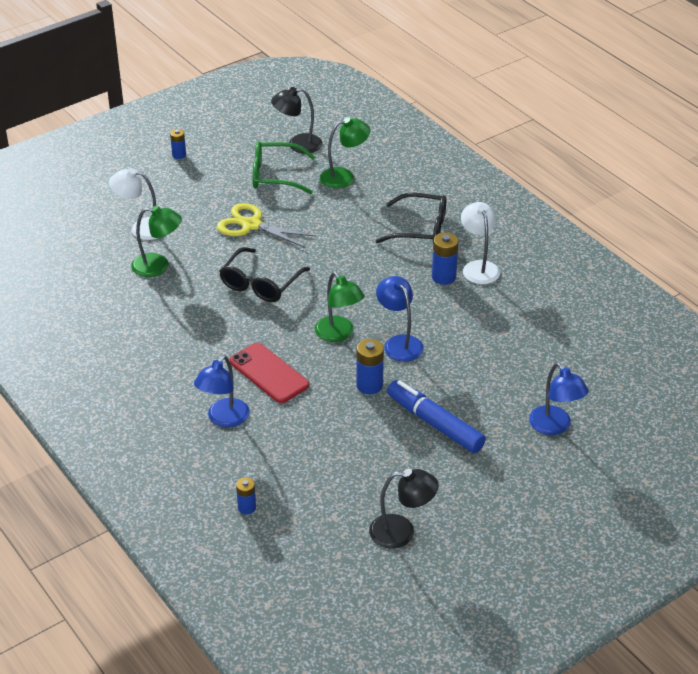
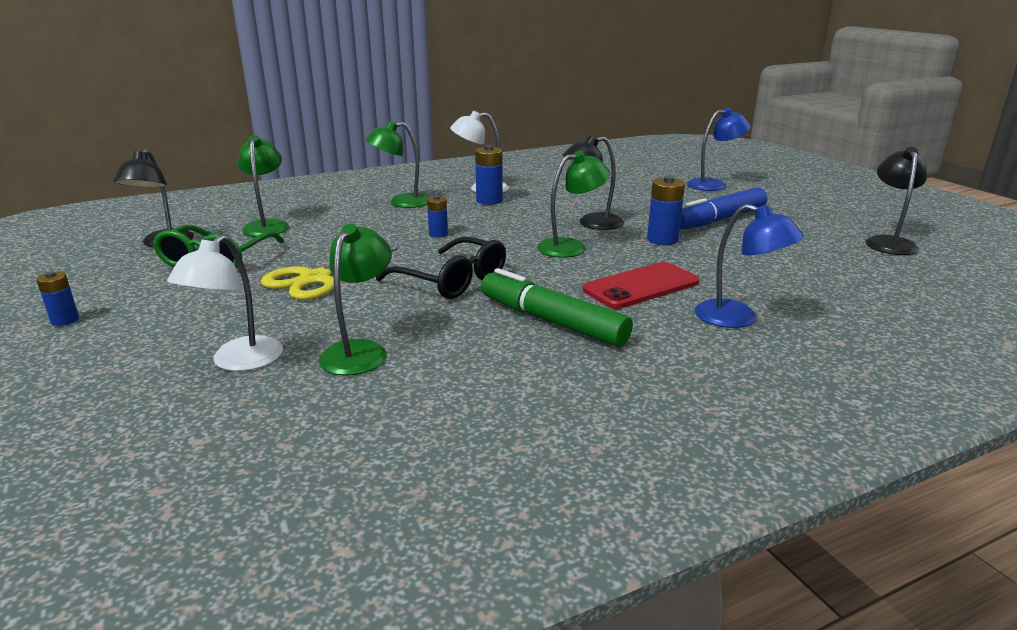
camera: 80 degrees left, 15 degrees down
blue battery [236,477,256,515] -> blue battery moved to [427,195,448,238]
black glasses [376,193,447,243] -> green lamp [365,121,429,208]
blue lamp [376,276,424,362] -> black lamp [562,135,624,230]
none -> green marker [481,268,633,347]

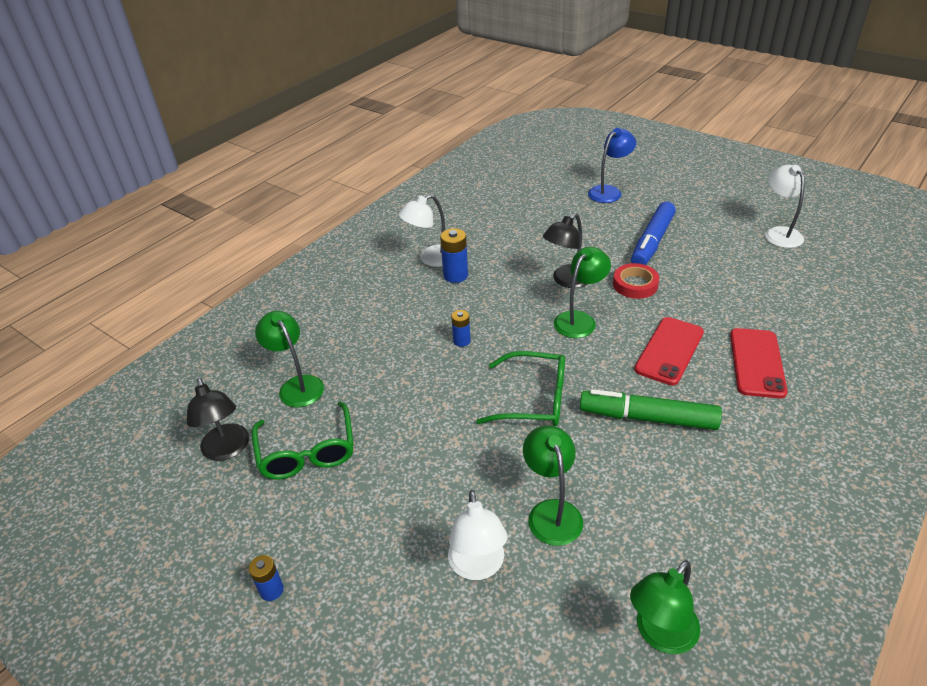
camera: 25 degrees left, 15 degrees up
yellow scissors [261,248,397,300] -> none
green lamp [365,121,429,208] -> green lamp moved to [630,560,700,654]
black glasses [376,237,506,299] -> green glasses [476,351,565,426]
blue battery [647,176,685,245] -> red tape [613,263,659,299]
blue lamp [695,204,804,328] -> red phone [730,328,788,398]
black lamp [866,147,927,255] -> white lamp [765,165,805,248]

